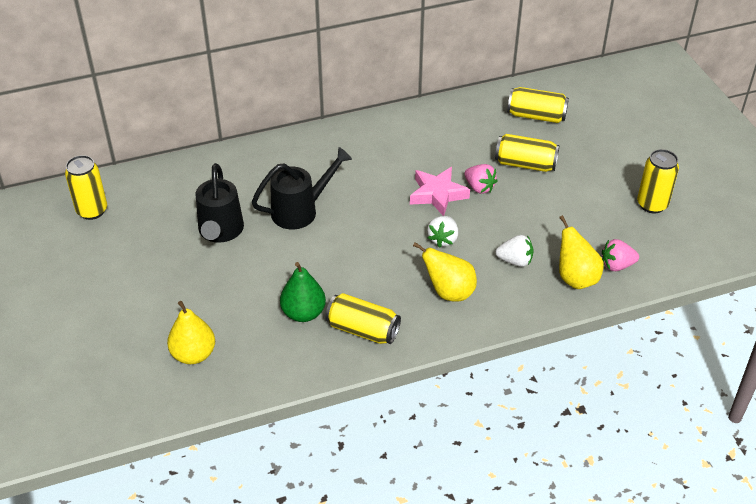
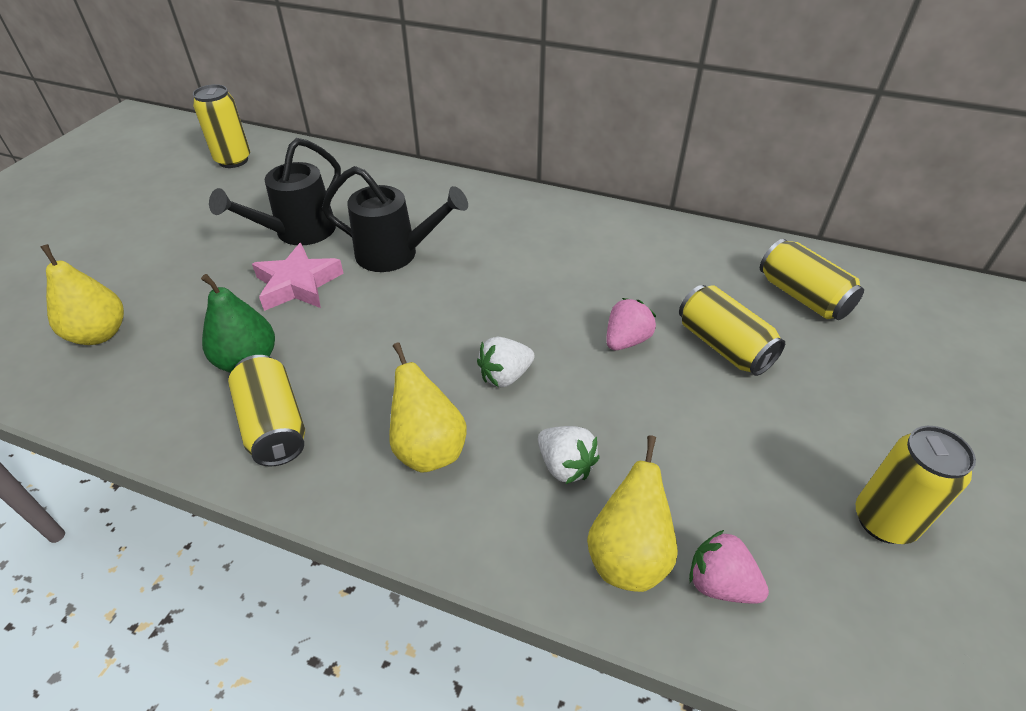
camera: 40 degrees right, 0 degrees up
pink star [410,167,470,216] -> pink star moved to [252,243,344,311]
pink strawberry [464,164,497,194] -> pink strawberry turned 135 degrees counterclockwise [606,298,656,350]

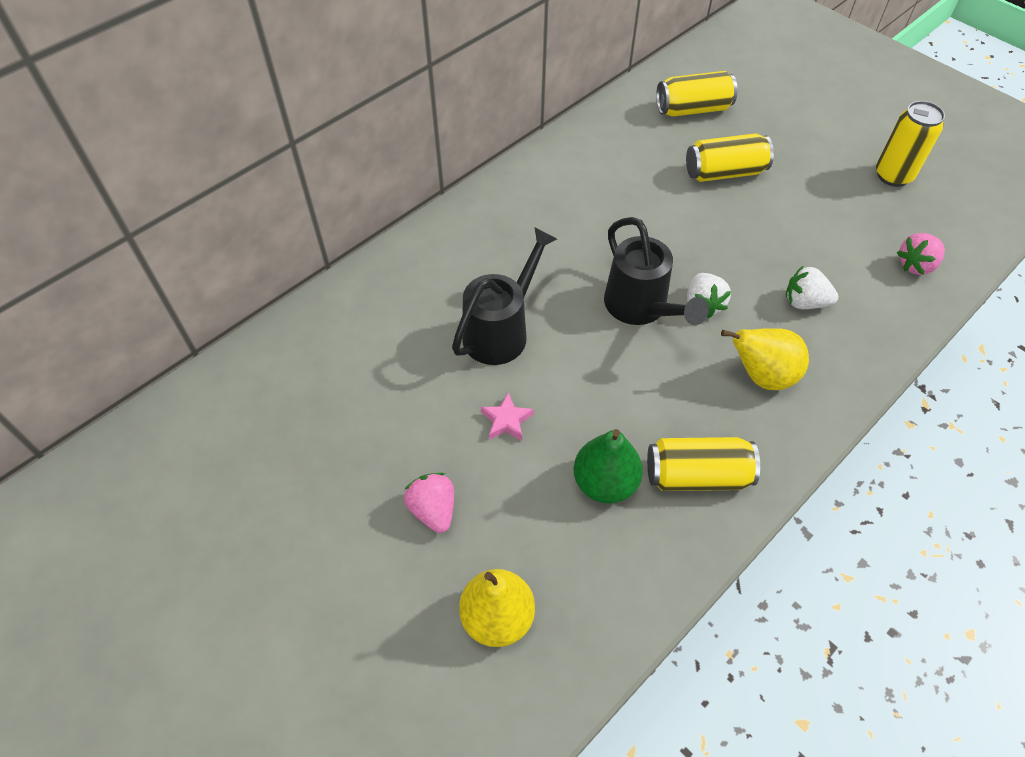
camera: 65 degrees left, 10 degrees up
yellow can [193,84,250,168] -> none
black watering can [209,138,341,245] -> black watering can moved to [604,217,709,325]
pink star [252,243,344,311] -> pink star [481,393,534,441], size x0.56
white strawberry [538,426,600,484] -> white strawberry turned 150 degrees counterclockwise [786,265,838,309]
yellow pear [587,435,678,592] -> none
pink strawberry [606,298,656,350] -> pink strawberry moved to [404,473,454,533]

